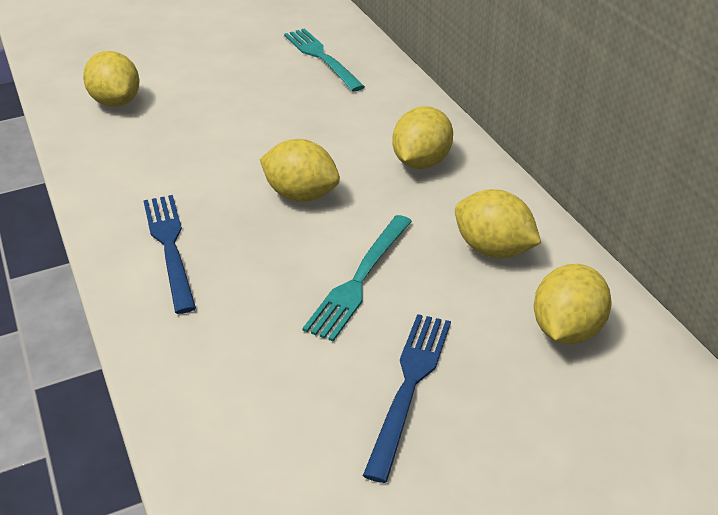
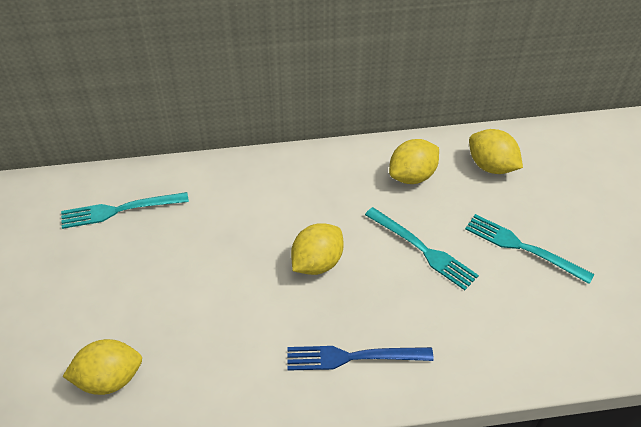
camera: 75 degrees left, 10 degrees up
blue fork [363,314,451,483] -> turquoise fork [465,214,595,284]
yellow lemon [392,106,453,169] -> none

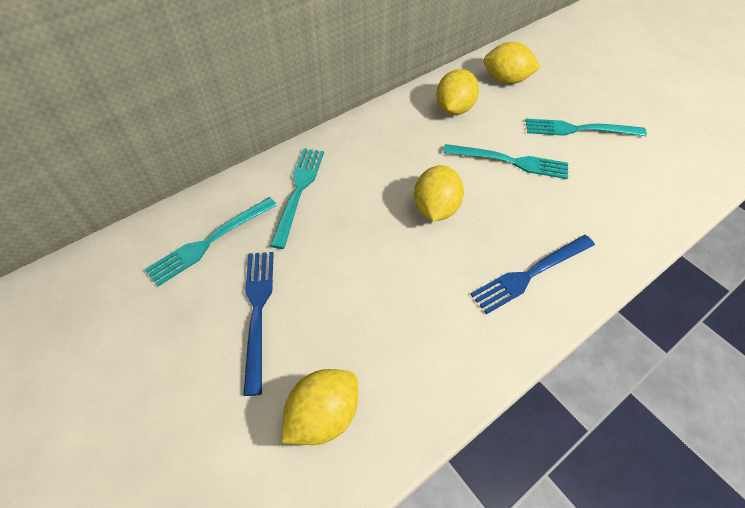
camera: 30 degrees left, 5 degrees up
none -> blue fork [243,252,274,396]
none -> turquoise fork [270,148,324,249]

